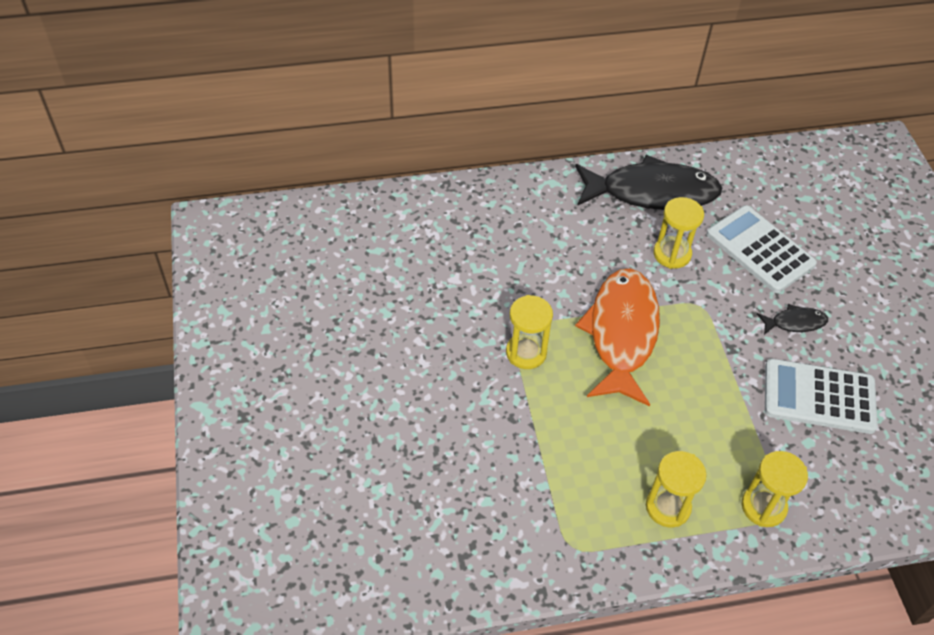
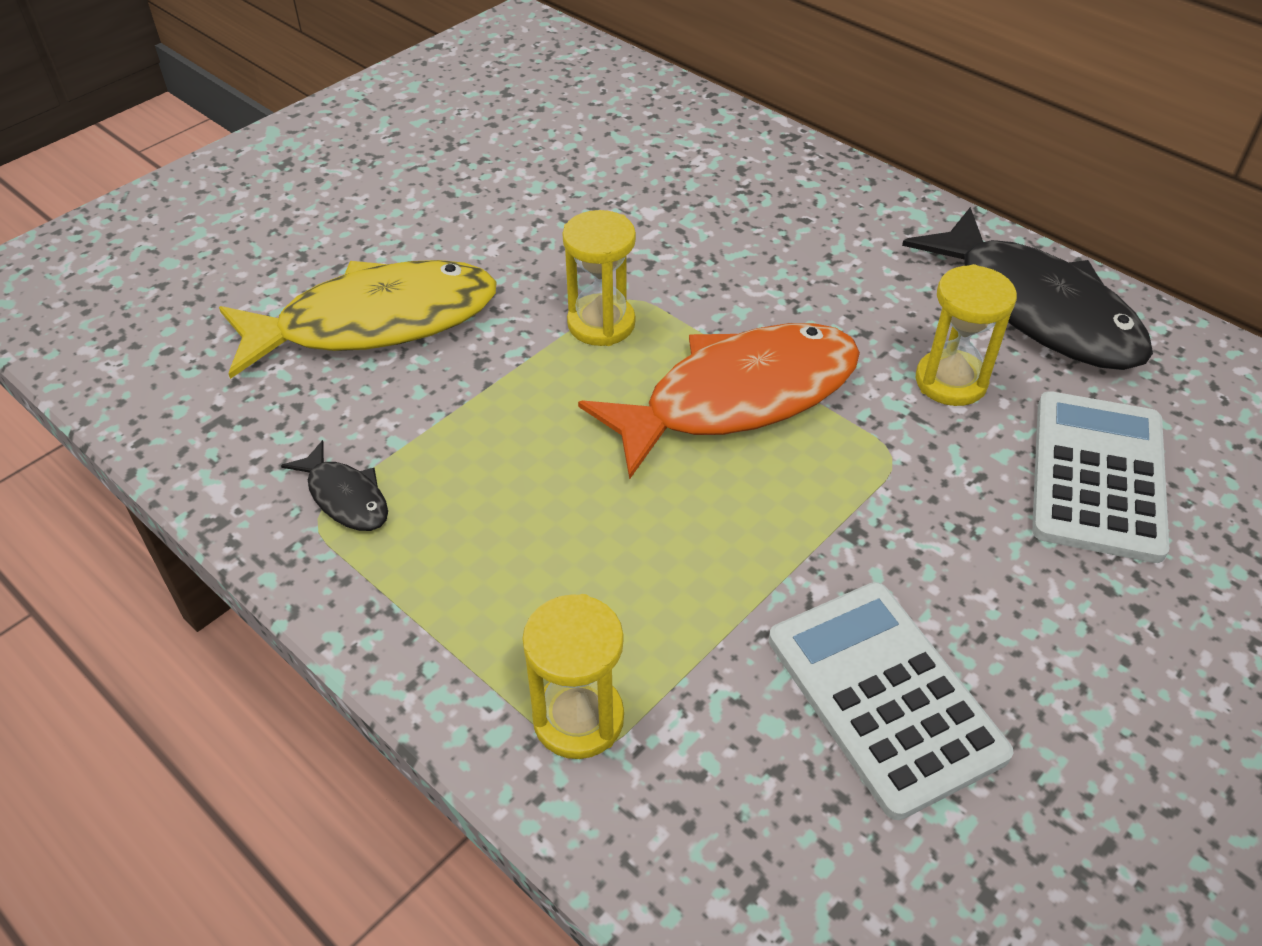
camera: 55 degrees right, 5 degrees down
yellow hourglass [646,451,706,527] -> none
black fish [757,304,828,335] -> black fish moved to [281,440,388,531]
none -> yellow fish [219,260,497,379]

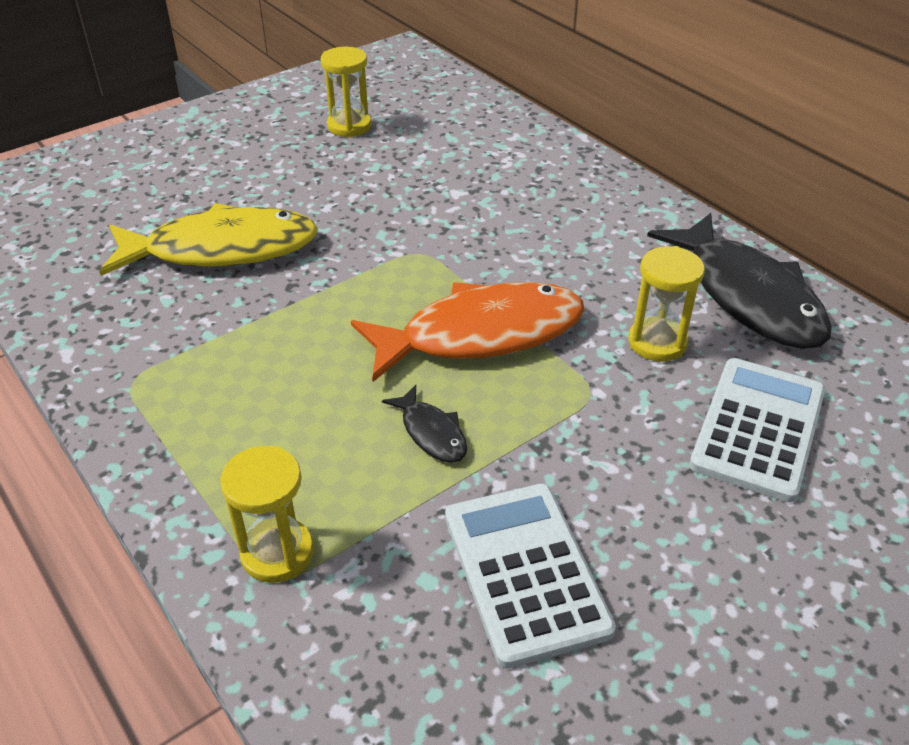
camera: 10 degrees right, 5 degrees down
black fish [281,440,388,531] -> black fish moved to [382,385,467,463]
yellow hourglass [562,210,636,346] -> yellow hourglass moved to [320,47,371,138]

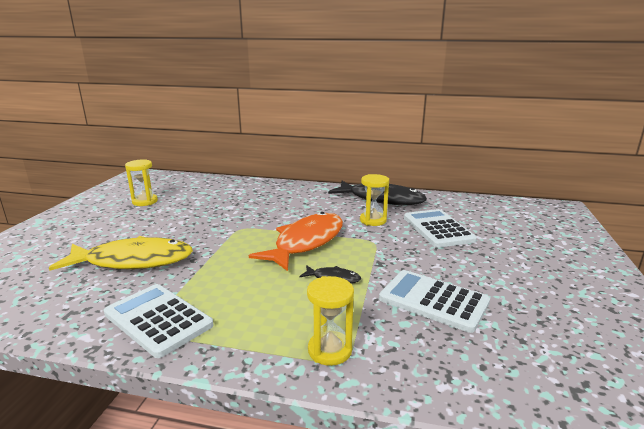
camera: 40 degrees left, 20 degrees down
yellow fish [100,203,318,276] -> yellow fish turned 45 degrees clockwise [49,236,193,271]
none -> white calculator [104,284,214,358]

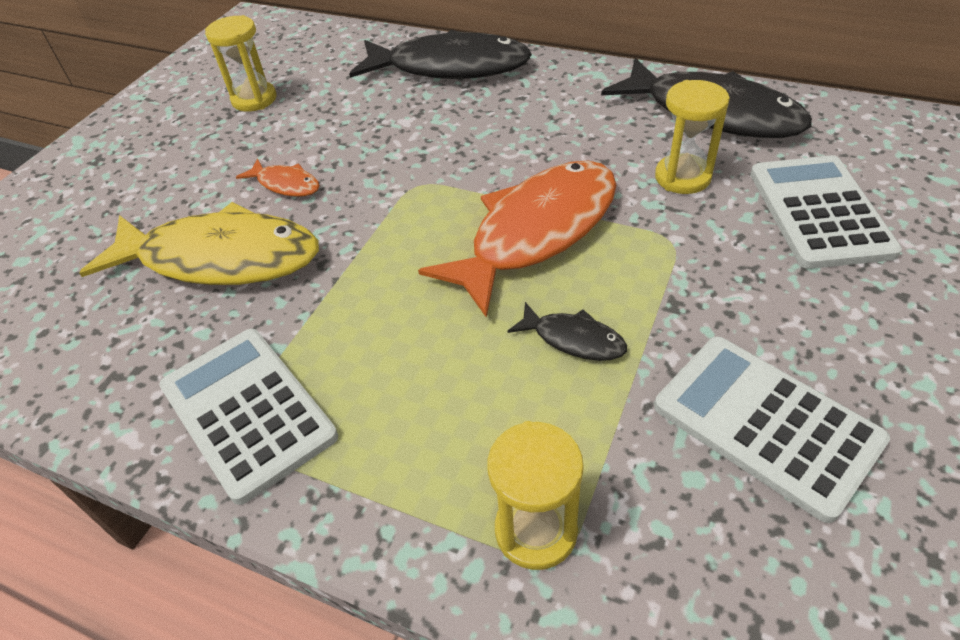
camera: 15 degrees right, 25 degrees up
none -> orange fish [236,158,320,197]
none -> black fish [349,30,532,79]

